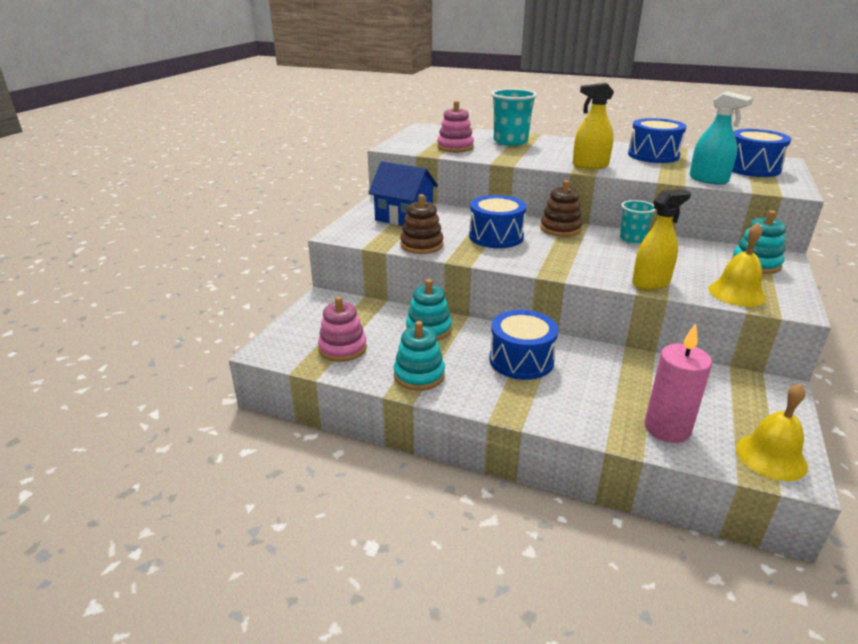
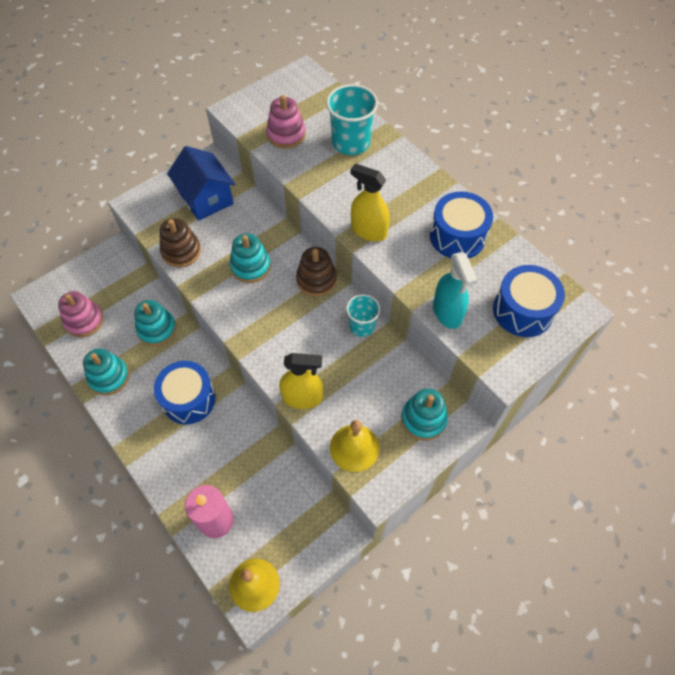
camera: 30 degrees right, 30 degrees up
blue drum [469,195,527,248] -> turquoise stacking toy [230,233,271,283]

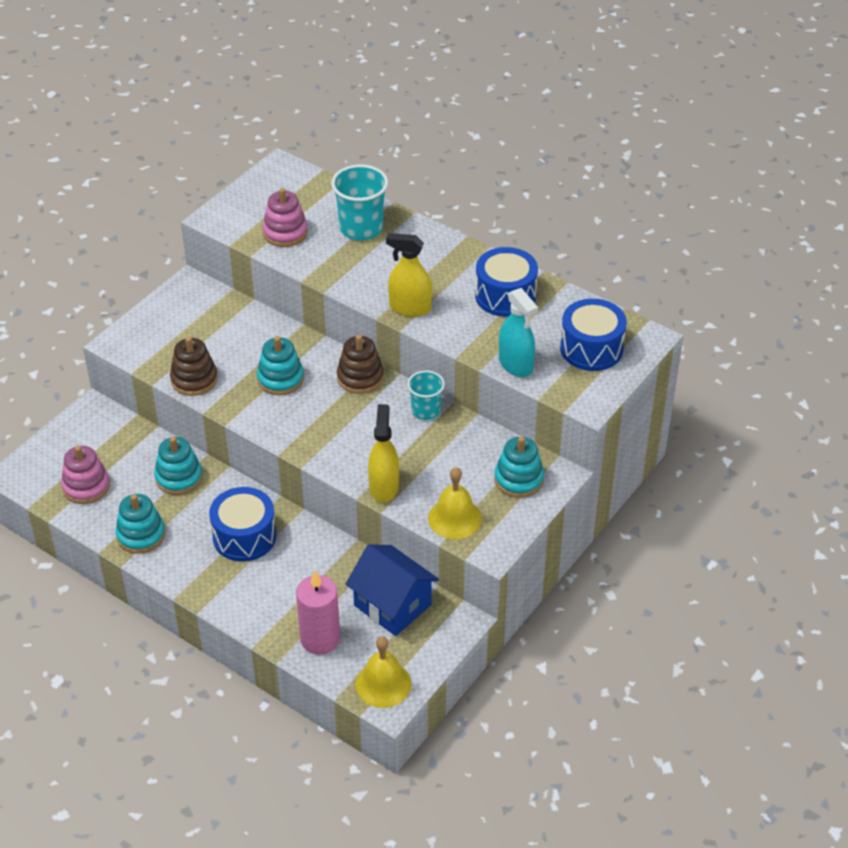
camera: 15 degrees left, 15 degrees down
blue house [167,146,236,221] -> blue house moved to [345,544,439,636]
yellow spray bottle [279,353,323,409] -> yellow spray bottle turned 75 degrees counterclockwise [368,404,399,502]

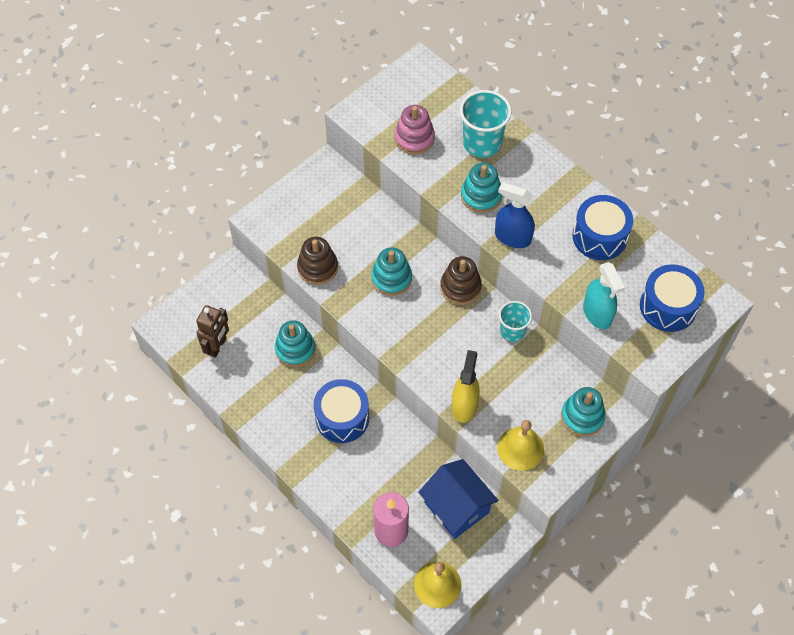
camera: 10 degrees right, 15 degrees up
pink stacking toy [61,446,110,504] -> brown robot [196,305,229,358]
turquoise stacking toy [115,494,166,554] -> turquoise stacking toy moved to [461,163,502,213]
yellow spray bottle [386,233,432,317] -> blue spray bottle [495,182,535,248]

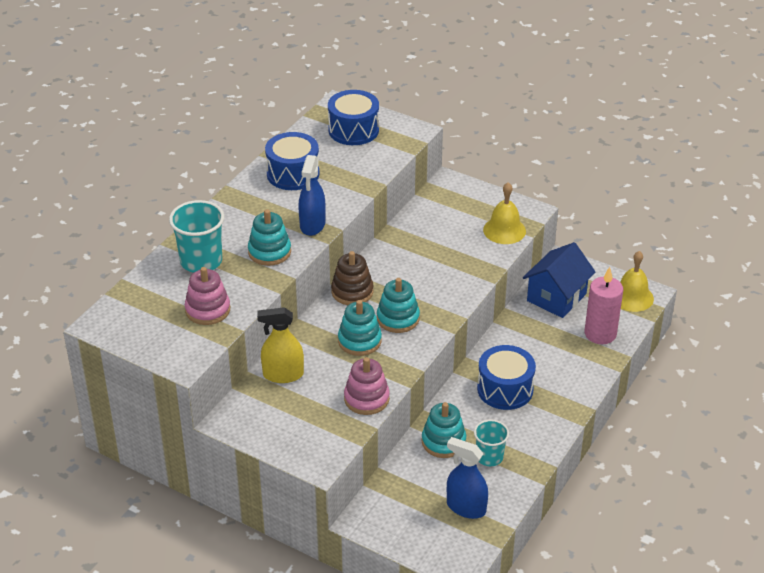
camera: 105 degrees left, 20 degrees down
brown robot [196,305,229,358] -> blue spray bottle [447,437,488,519]
brown stacking toy [297,237,338,285] -> pink stacking toy [344,357,390,415]
yellow spray bottle [452,350,480,423] -> yellow spray bottle moved to [257,307,304,383]
turquoise cup [499,301,532,342] -> turquoise cup moved to [474,420,509,466]
turquoise stacking toy [561,387,606,436] -> turquoise stacking toy moved to [377,278,420,333]
turquoise spray bottle [583,262,625,329] -> none

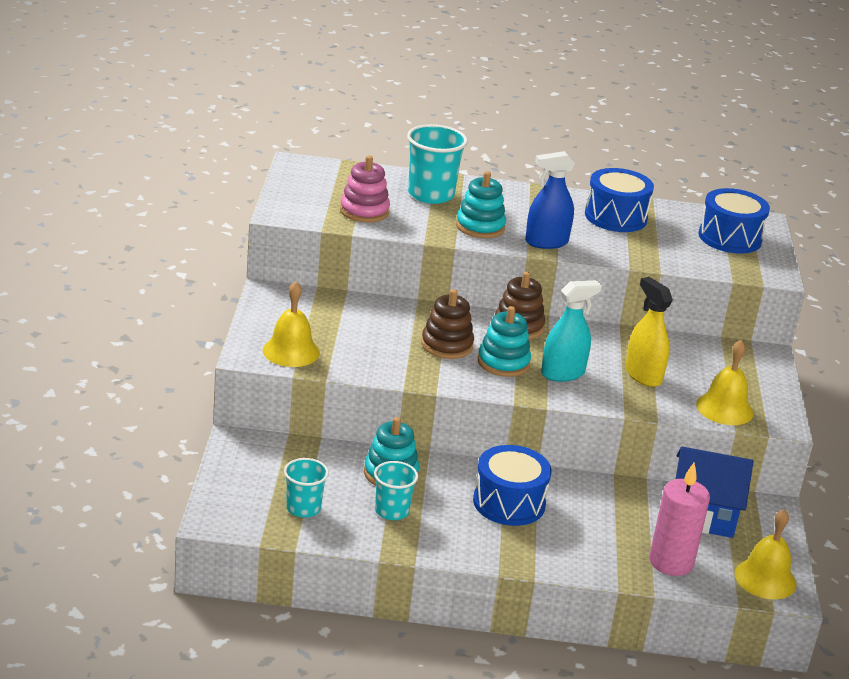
camera: 60 degrees right, 10 degrees down
yellow spray bottle [257,307,304,383] -> yellow spray bottle moved to [625,277,673,387]
turquoise stacking toy [338,300,382,356] -> brown stacking toy [421,289,474,359]
pink stacking toy [344,357,390,415] -> none
blue spray bottle [447,437,488,519] -> turquoise cup [284,458,329,518]
none -> yellow bell [263,282,320,367]
none -> turquoise spray bottle [541,280,602,382]

